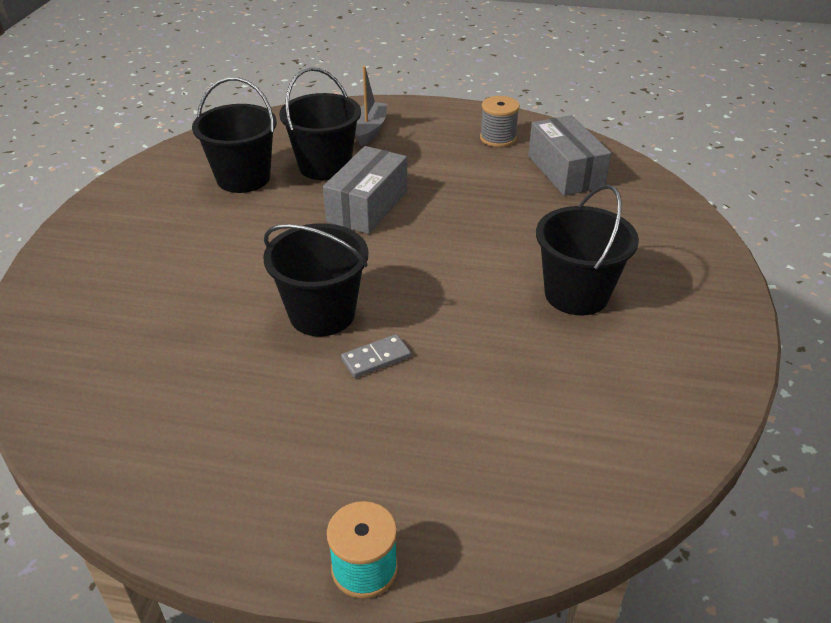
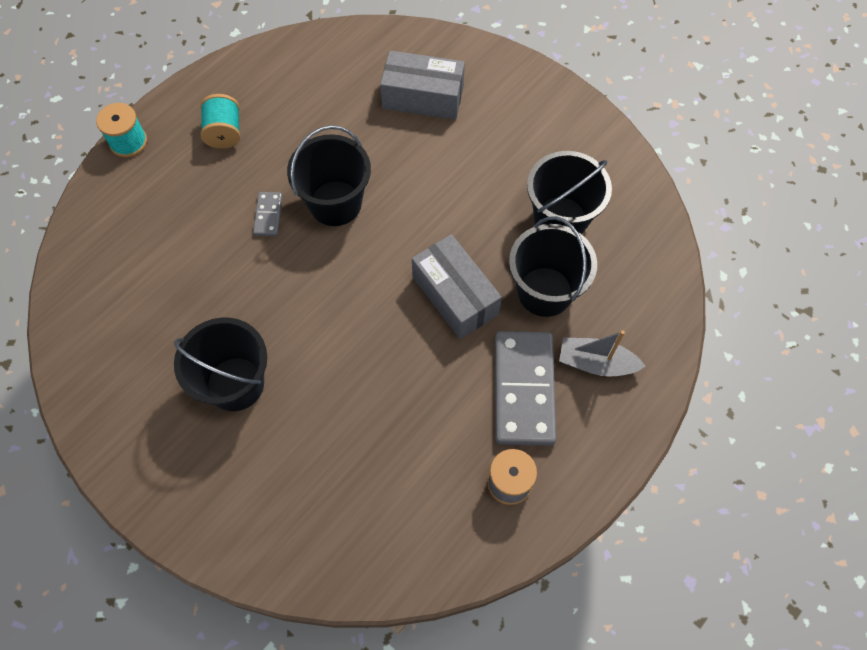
camera: 120 degrees right, 25 degrees up
grey boat [355,66,387,146] -> grey boat turned 150 degrees clockwise [559,330,645,377]
grey box [528,115,611,196] -> grey box moved to [380,50,465,120]
none -> turquoise spool [201,94,240,149]
none -> grey domino [495,331,556,446]

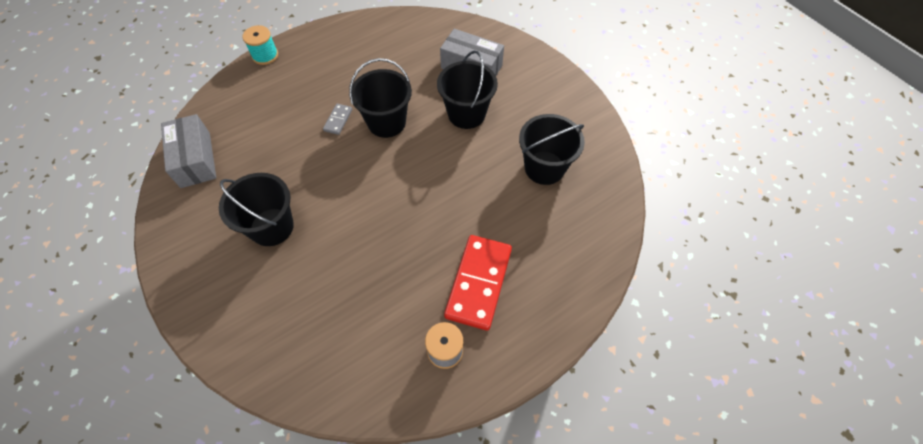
camera: 15 degrees right, 5 degrees down
turquoise spool [201,94,240,149] -> none
grey box [412,234,502,339] -> grey box moved to [161,114,216,188]
grey domino [495,331,556,446] -> red domino [444,235,512,331]
black bucket [509,216,597,317] -> black bucket moved to [437,51,498,129]
grey boat [559,330,645,377] -> none

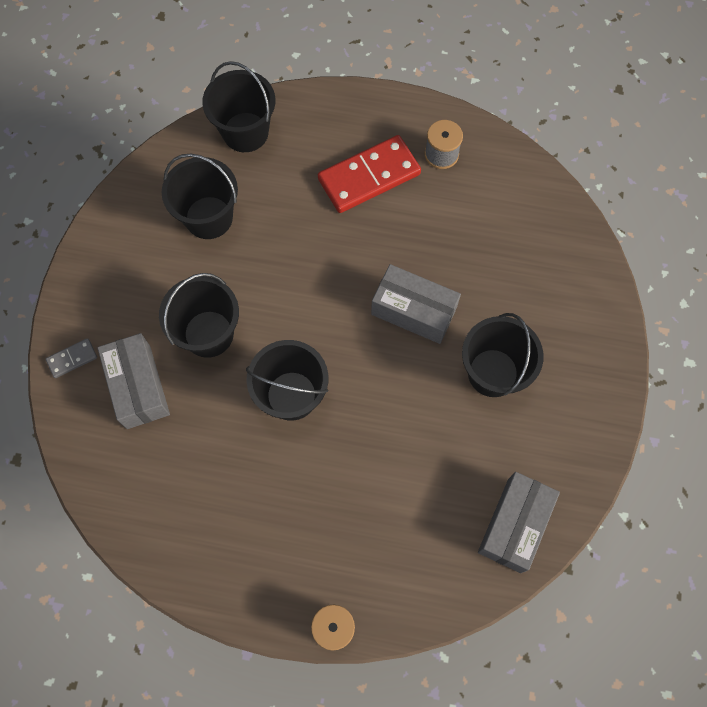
camera: 135 degrees left, 10 degrees up
grey domino [323,104,352,135] -> grey domino moved to [46,338,97,378]
none -> black bucket [202,61,275,152]
none -> grey box [371,264,461,344]

